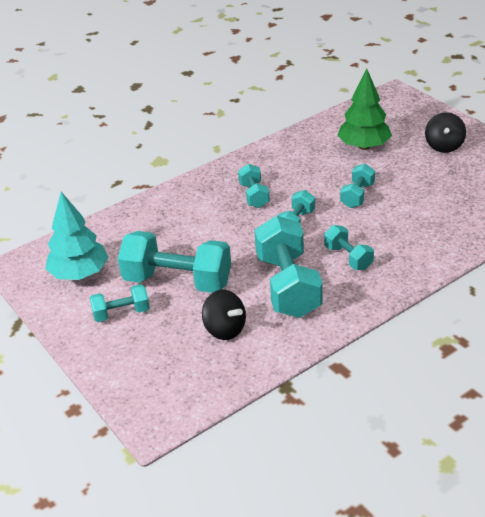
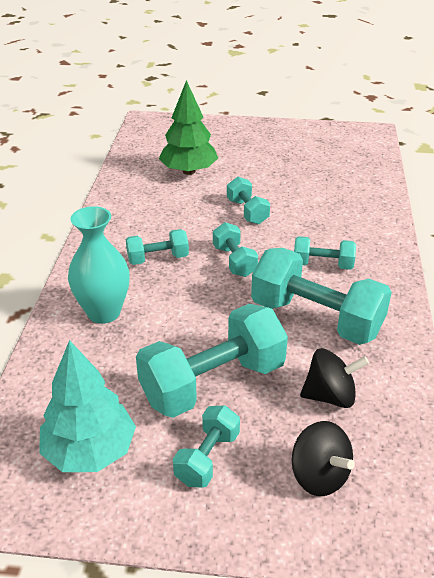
camera: 50 degrees left, 0 degrees up
turquoise dumbbell [238,164,270,208] -> turquoise dumbbell turned 45 degrees counterclockwise [126,229,189,265]
black spinning top [425,112,466,153] -> black spinning top moved to [292,421,355,496]
none -> turquoise vase [68,206,130,324]

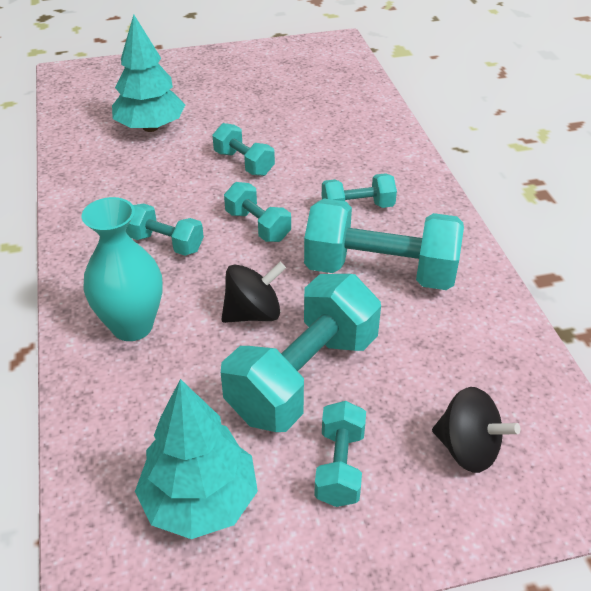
camera: 20 degrees left, 5 degrees up
turquoise dumbbell [126,229,189,265] -> turquoise dumbbell turned 60 degrees clockwise [126,204,204,256]
green tree [159,80,218,175] -> turquoise tree [112,14,185,132]
black spinning top [300,348,369,408] -> black spinning top moved to [221,262,286,323]

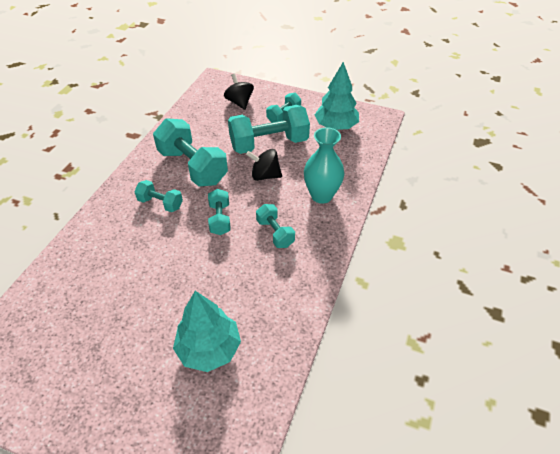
camera: 145 degrees left, 5 degrees up
turquoise dumbbell [212,123,275,176] -> none

